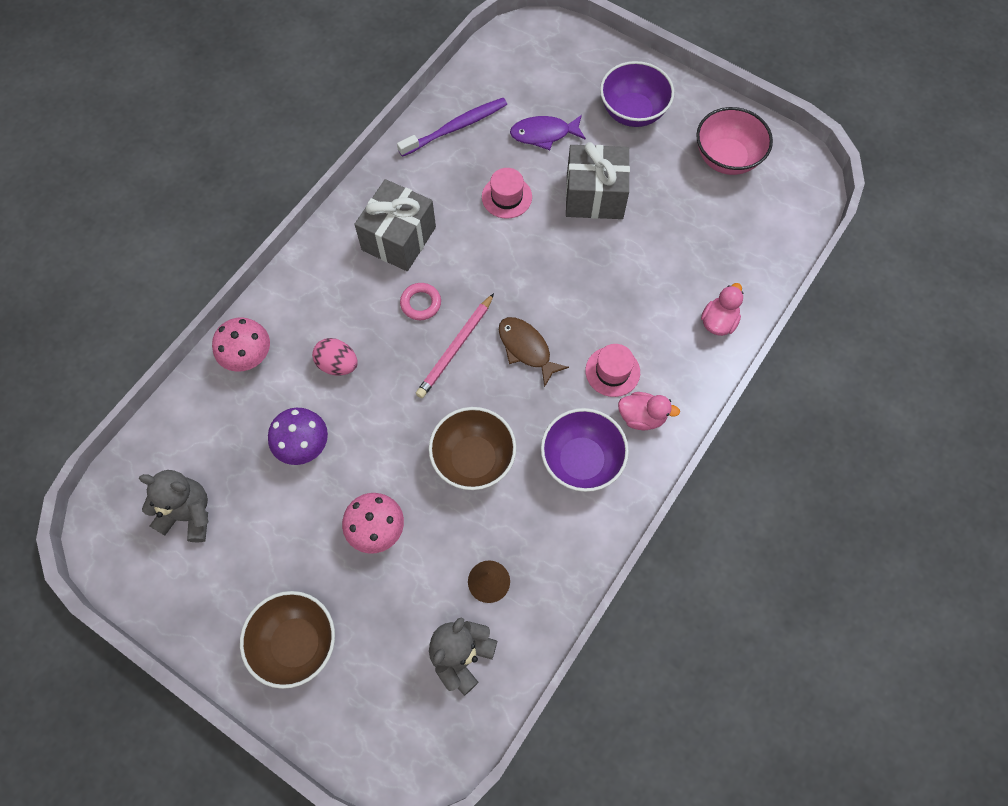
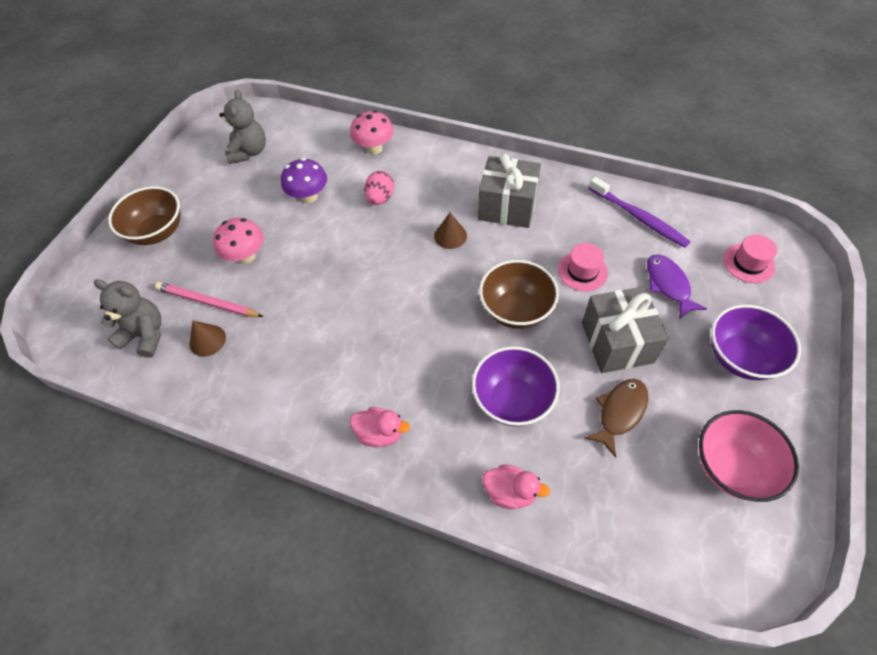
camera: 80 degrees right, 10 degrees down
pink ring [400,283,441,320] -> brown cone [434,213,467,249]
pink pencil [416,293,494,398] -> pink pencil moved to [155,282,264,317]
brown bowl [429,407,516,490] -> brown bowl moved to [479,260,559,329]
brown fish [499,317,569,387] -> brown fish moved to [584,379,648,457]
purple bowl [541,408,629,492] -> purple bowl moved to [472,346,560,426]
pink hat [585,344,640,397] -> pink hat moved to [723,234,777,283]
pink duck [618,392,680,430] -> pink duck turned 75 degrees counterclockwise [350,407,410,447]

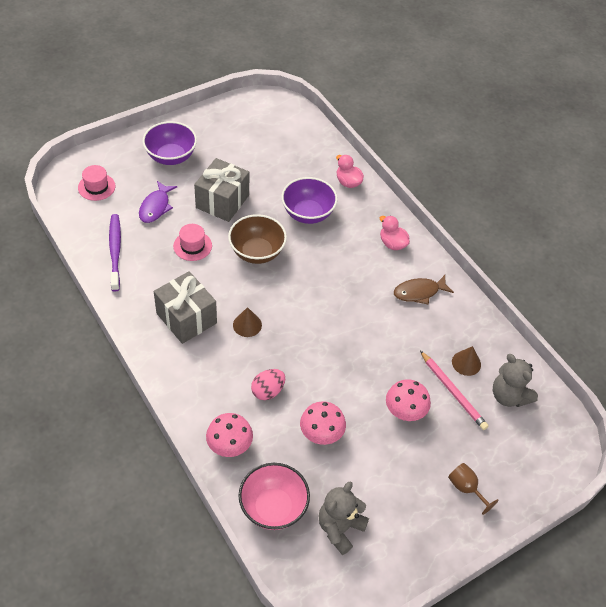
camera: 150 degrees left, 5 degrees down
brown bowl [108,186,181,245] -> brown goblet [448,463,499,515]
purple mushroom [281,158,327,203] -> pink mushroom [300,401,346,445]
brown fish [584,379,648,457] -> brown fish moved to [394,275,454,305]
pink bowl [699,410,799,502] -> pink bowl moved to [239,463,310,530]

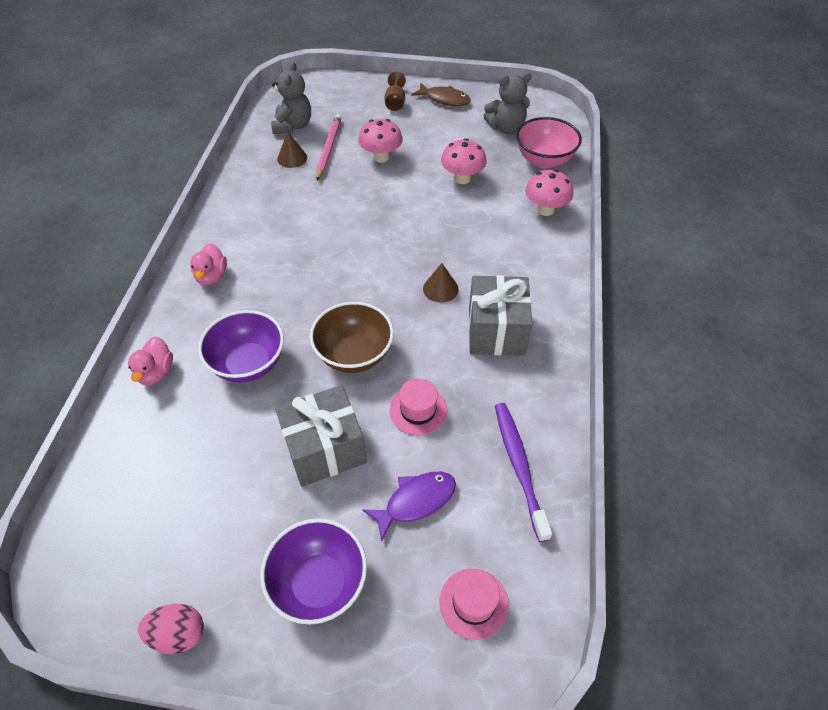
camera: 135 degrees left, 0 degrees up
purple toothbrush [109,214,121,292] -> purple toothbrush turned 135 degrees clockwise [495,403,552,542]
pink egg [251,369,285,400] -> pink egg moved to [138,604,204,654]
brown fish [394,275,454,305] -> brown fish moved to [411,83,471,106]

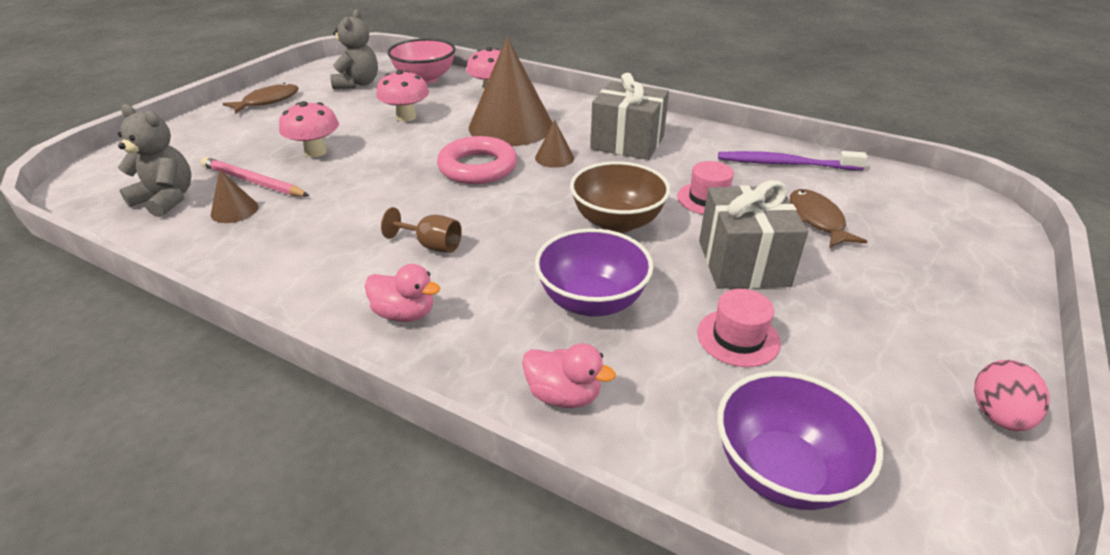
camera: 70 degrees left, 15 degrees down
purple bowl [260,518,367,625] -> purple bowl moved to [717,371,883,510]
purple fish [362,472,456,542] -> brown fish [790,189,867,248]
brown goblet [384,72,406,111] -> brown goblet moved to [381,207,462,253]
pink hat [439,569,509,640] -> pink hat moved to [697,289,781,367]
none -> pink ring [437,136,517,184]
none -> brown cone [469,37,553,146]

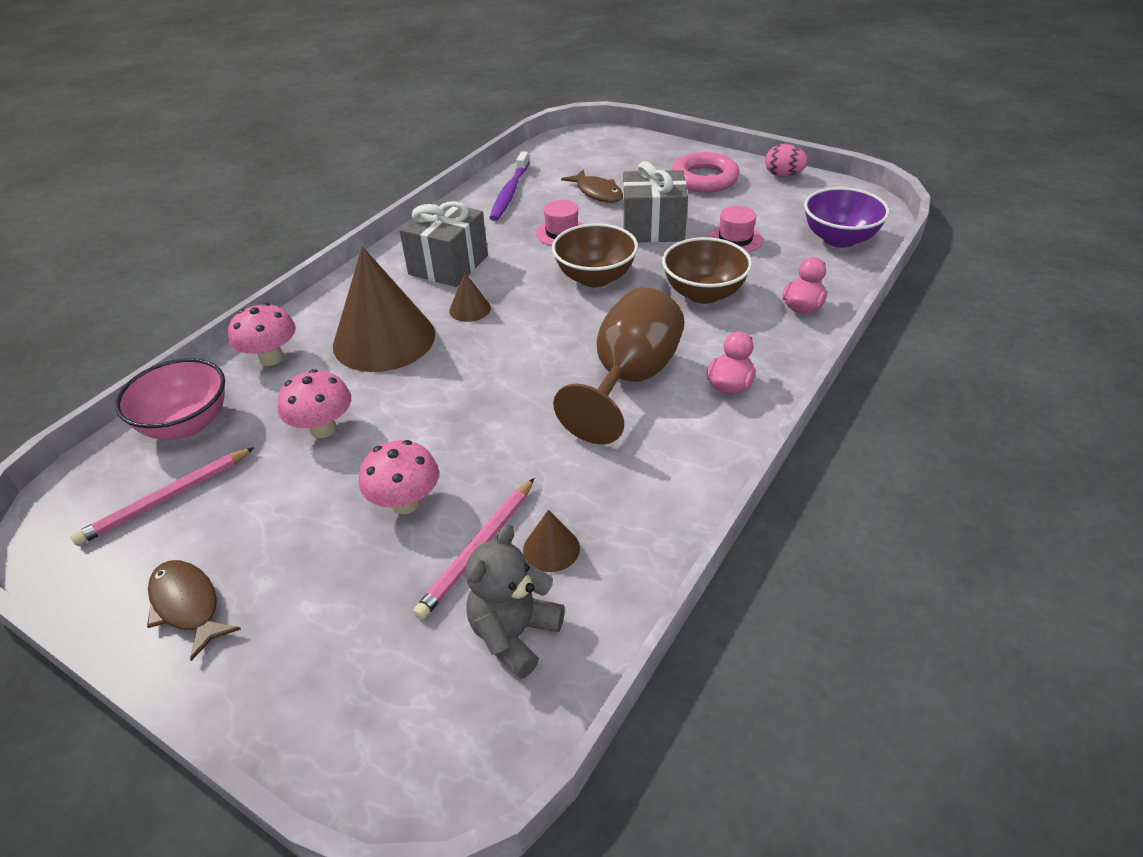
camera: 85 degrees left, 5 degrees up
grey teddy bear [331,9,378,89] -> pink pencil [71,447,255,546]
brown goblet [381,207,462,253] -> brown goblet [553,287,685,444], size x2.23
pink ring [437,136,517,184] -> pink ring moved to [672,152,740,193]
purple bowl [535,228,653,316] -> brown bowl [662,237,752,304]
brown fish [790,189,867,248] -> brown fish turned 120 degrees counterclockwise [561,169,623,203]

